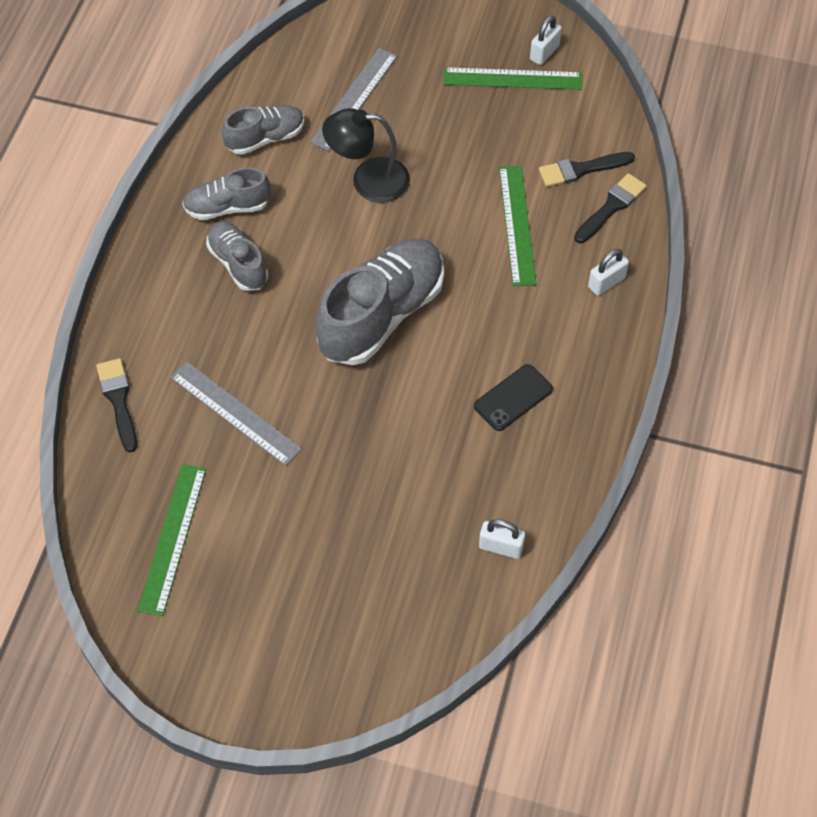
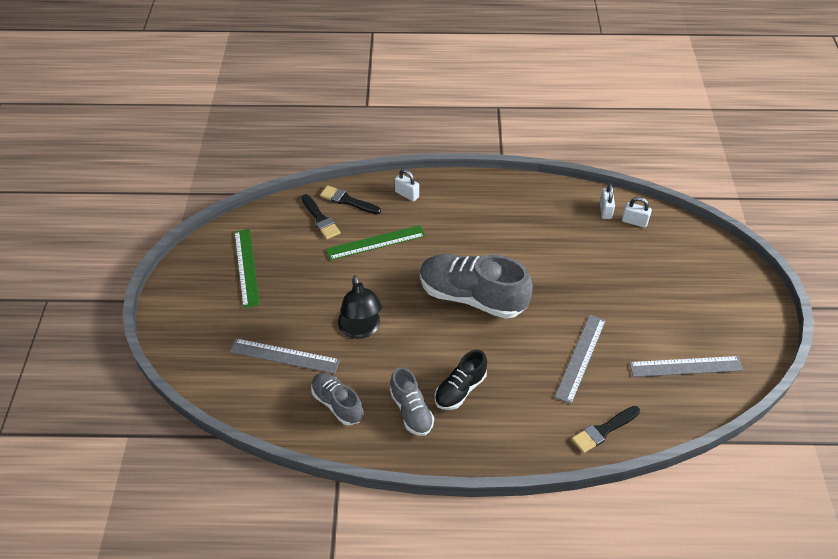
camera: 105 degrees left, 10 degrees down
green ruler [138,464,206,616] -> grey ruler [629,356,743,377]
grey shoe [206,221,268,291] -> black shoe [435,350,487,410]
black phone [474,364,553,431] -> none
white padlock [530,16,562,65] -> white padlock moved to [622,197,652,228]

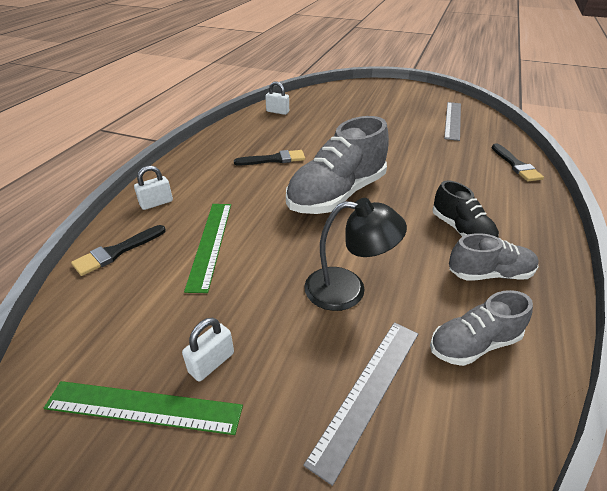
camera: 70 degrees left, 10 degrees down
black brush [301,194,340,239] -> black brush moved to [234,150,305,166]
grey ruler [555,315,606,404] -> none
white padlock [622,197,652,228] -> white padlock moved to [182,317,234,381]

